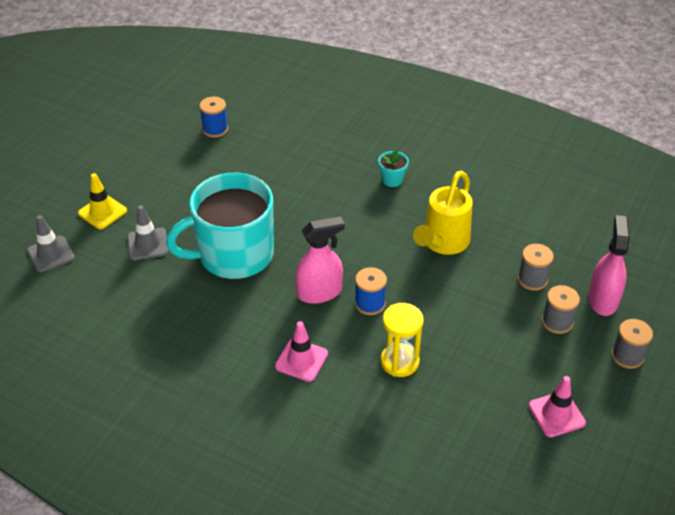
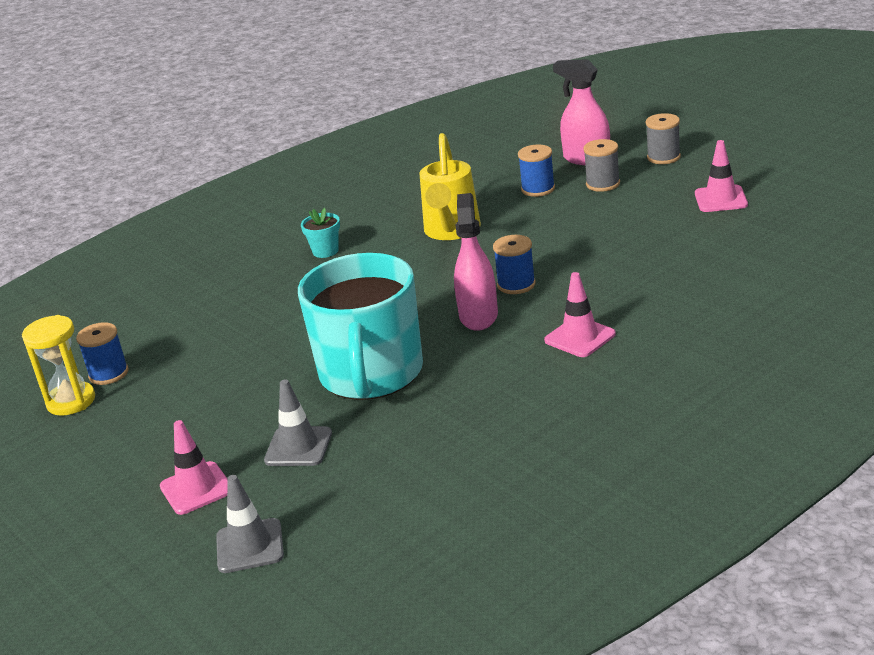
camera: 65 degrees left, 15 degrees down
yellow traffic cone [78,173,127,229] -> pink traffic cone [160,420,227,515]
yellow hourglass [381,303,424,377] -> yellow hourglass moved to [22,315,95,416]
yellow watering can [413,171,473,255] -> yellow watering can turned 45 degrees clockwise [419,133,481,240]
grey spool [518,244,554,291] -> blue spool [518,145,555,197]

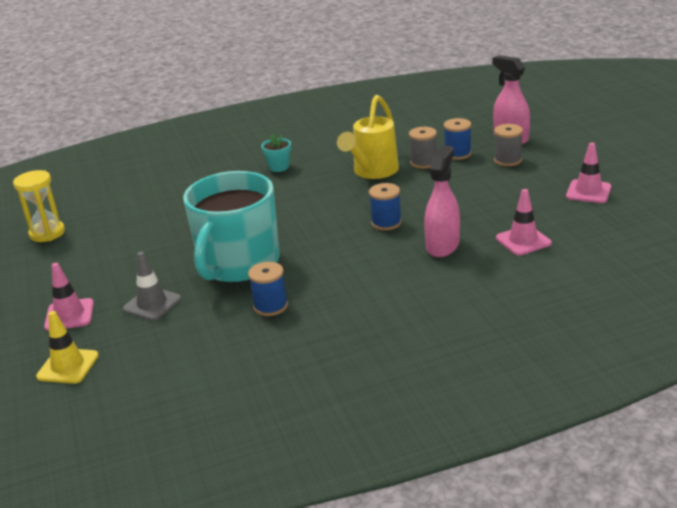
camera: 20 degrees right, 0 degrees up
blue spool [76,322,128,385] -> blue spool moved to [248,262,288,316]
grey traffic cone [216,475,284,573] -> yellow traffic cone [36,311,99,384]
pink spray bottle [454,193,498,331] -> pink spray bottle moved to [424,145,460,257]
pink traffic cone [544,272,616,357] -> pink traffic cone moved to [496,189,552,256]
grey spool [646,113,681,164] -> grey spool moved to [409,127,437,169]

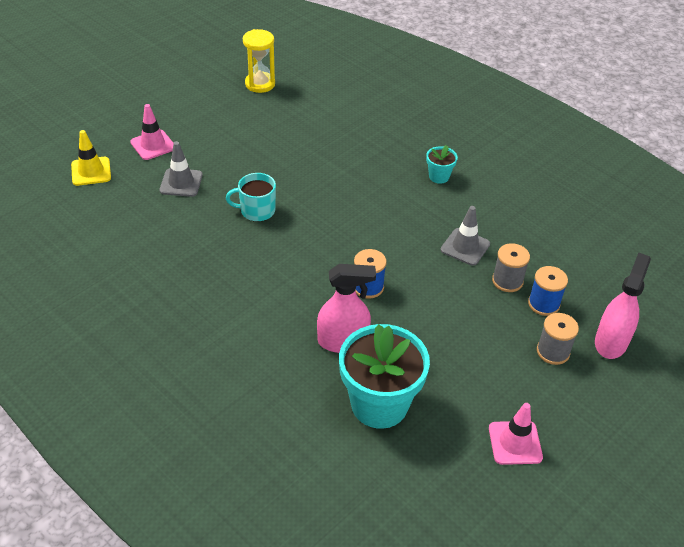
camera: 60 degrees right, 15 degrees up
turquoise mug [183,171,280,283] -> turquoise mug [226,173,276,222], size x0.46
blue spool [248,262,288,316] -> none
yellow watering can [337,95,399,179] -> grey traffic cone [441,206,490,266]
pink traffic cone [496,189,552,256] -> turquoise flower pot [339,324,430,429]

